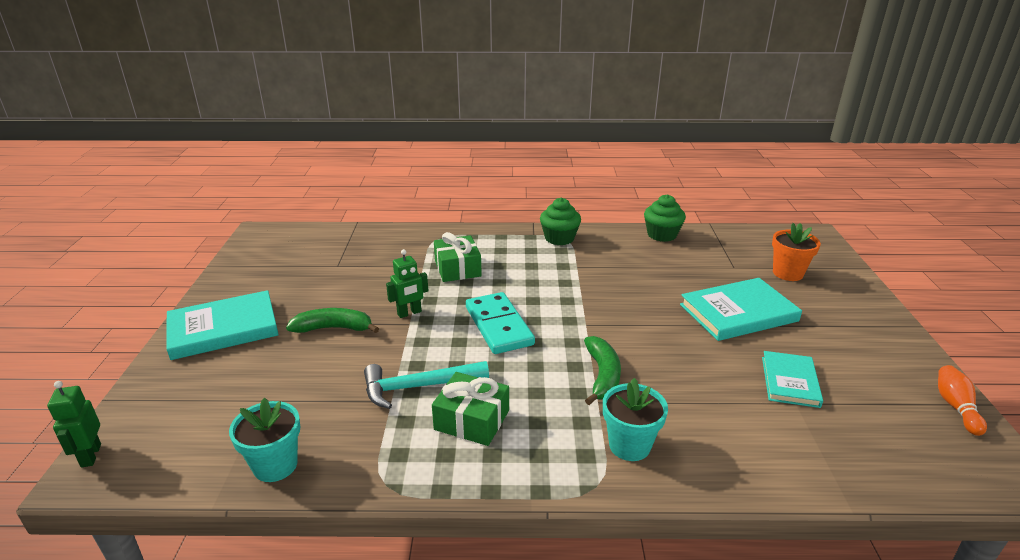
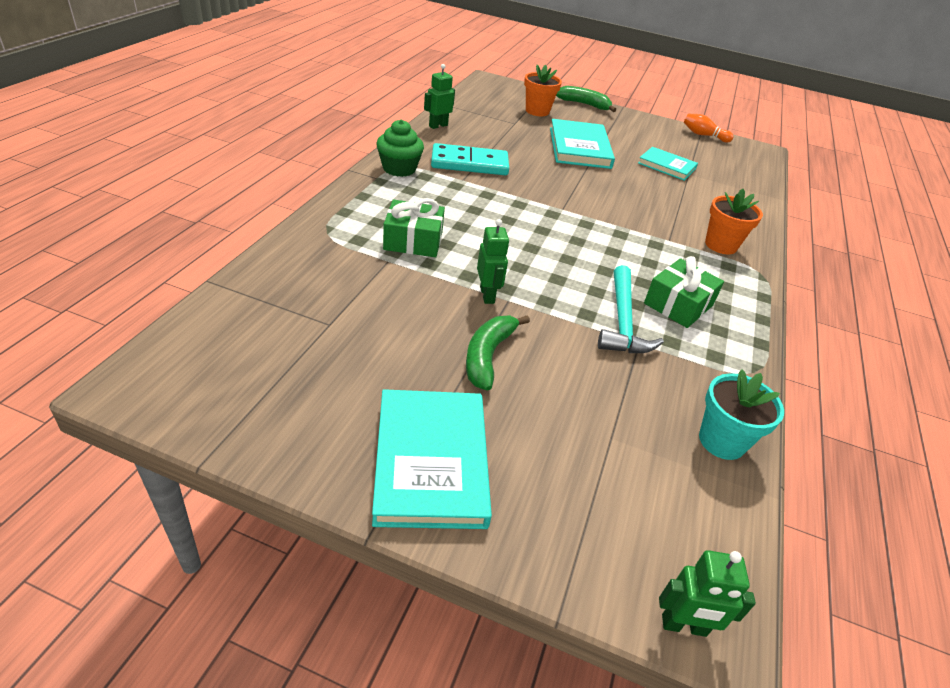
camera: 75 degrees left, 10 degrees up
turquoise domino [466,292,535,354] -> turquoise domino moved to [431,143,509,175]
green banana [584,336,621,405] -> green banana moved to [556,86,616,112]
turquoise flower pot [603,378,668,461] -> orange flower pot [705,189,763,254]
green cupcake [644,194,686,242] -> green robot [424,64,455,129]

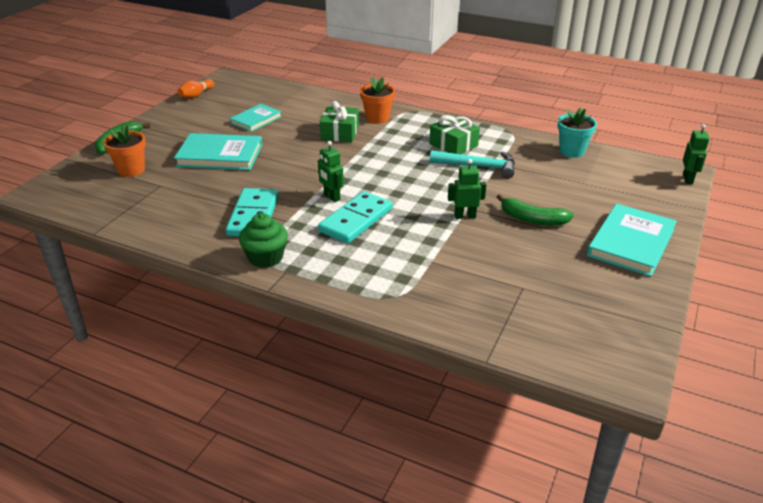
camera: 80 degrees left, 5 degrees down
turquoise book [372,389,492,529] -> turquoise book turned 60 degrees counterclockwise [587,203,677,277]
green gift [383,198,445,257] -> green gift moved to [320,101,359,142]
green robot [424,64,455,129] -> green robot moved to [318,141,344,202]
none -> turquoise domino [318,191,392,244]

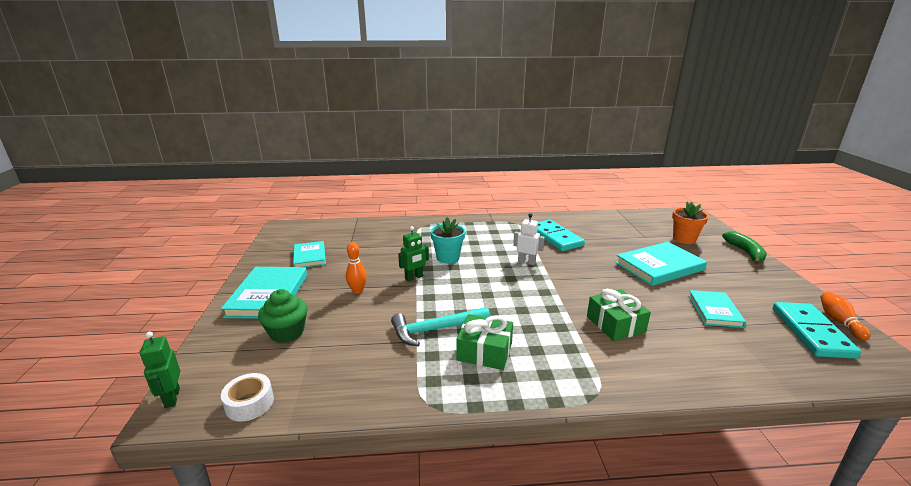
camera: 150 degrees right, 10 degrees down
green cupcake [239,213,288,268] -> green cupcake moved to [258,289,307,343]
green robot [318,141,344,202] -> white robot [513,213,545,265]
turquoise domino [318,191,392,244] -> turquoise domino moved to [773,302,861,359]
orange flower pot [360,77,395,124] -> none
green banana [497,194,574,226] -> orange bowling pin [346,242,367,294]
turquoise flower pot [558,108,597,158] -> turquoise flower pot moved to [430,217,465,264]
none -> white tape [221,373,274,422]
none -> turquoise book [293,241,326,267]

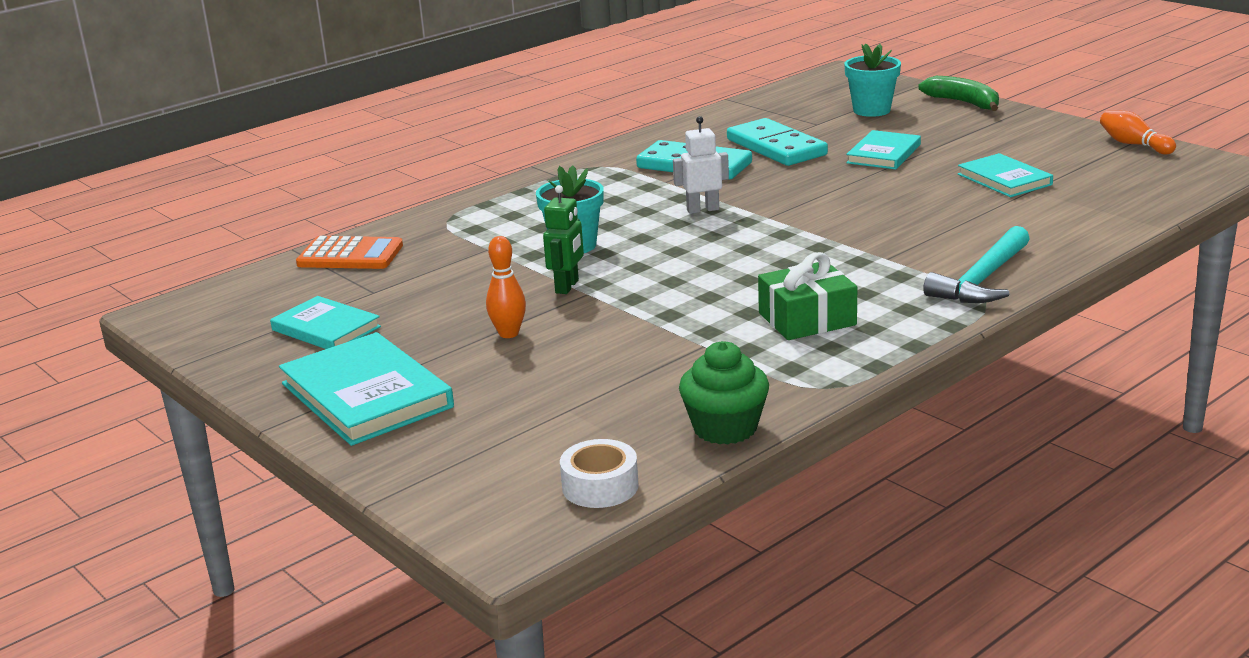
camera: 35 degrees left, 0 degrees up
green robot [140,332,180,408] -> none
green cupcake [258,289,307,343] -> green cupcake moved to [679,341,769,445]
turquoise hammer [391,307,490,346] -> turquoise hammer moved to [923,226,1030,303]
green gift [587,289,651,341] -> none
turquoise book [615,242,707,286] -> turquoise book [846,130,921,170], size x0.62
orange flower pot [672,202,709,244] -> turquoise flower pot [844,43,901,117]
turquoise domino [773,302,861,359] -> turquoise domino moved to [727,118,828,166]
none -> orange calculator [296,236,403,269]

